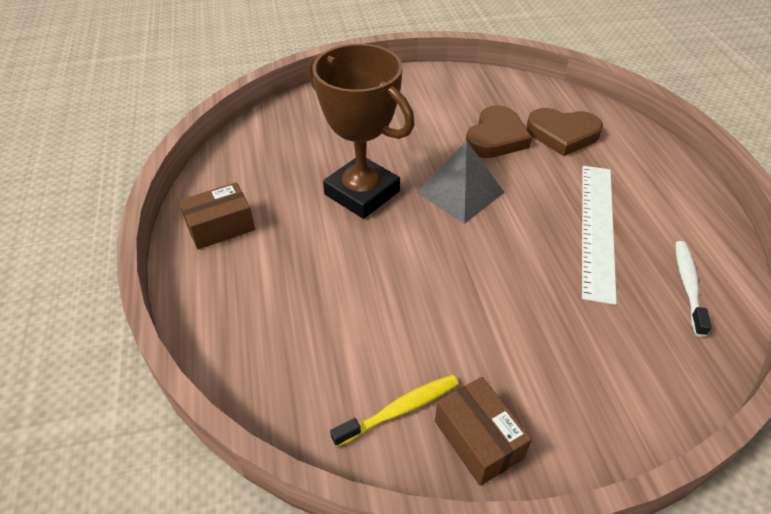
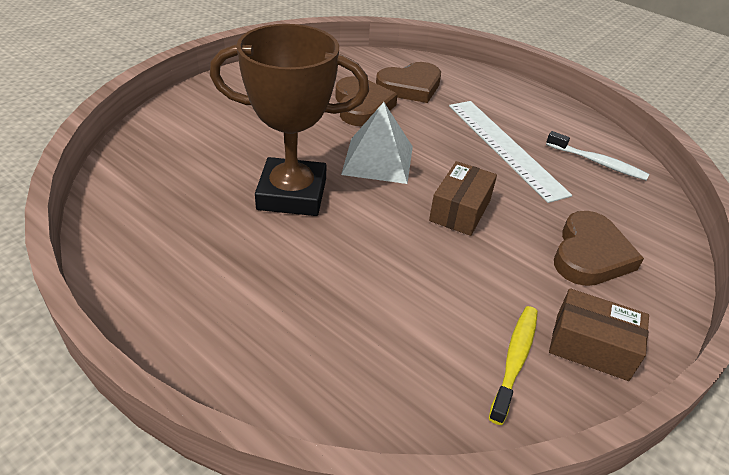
camera: 40 degrees left, 5 degrees down
brown box [179,182,255,249] -> brown box moved to [429,161,497,236]
grey pyramid [416,140,505,224] -> white pyramid [341,102,413,184]
white toothbrush [675,241,712,337] -> white toothbrush turned 150 degrees clockwise [546,131,649,180]
none -> brown heart [554,211,644,286]

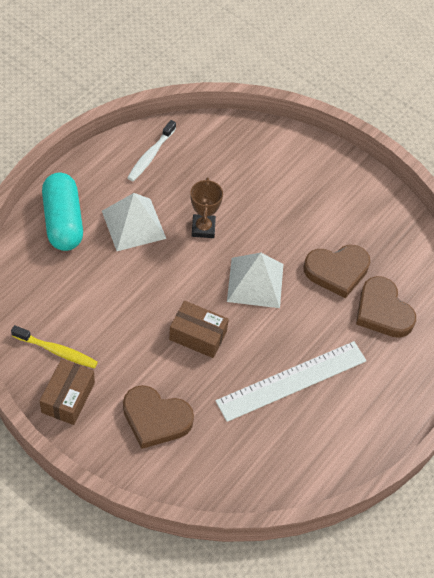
camera: 85 degrees right, 15 degrees up
brown trophy [210,24,369,216] -> brown trophy [190,178,223,238], size x0.51
white toothbrush [546,131,649,180] -> white toothbrush moved to [127,120,176,181]
none -> turquoise capsule [42,173,83,251]
none -> white pyramid [102,193,166,251]

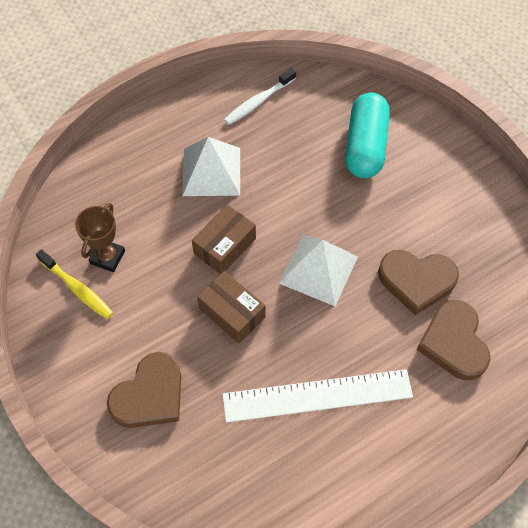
camera: 25 degrees right, 5 degrees up
brown box [40,359,95,425] -> brown box moved to [192,204,256,274]
turquoise capsule [42,173,83,251] -> turquoise capsule moved to [345,92,390,178]
brown heart [123,385,194,449] -> brown heart turned 90 degrees counterclockwise [107,352,181,428]
brown trophy [190,178,223,238] -> brown trophy moved to [75,203,125,272]

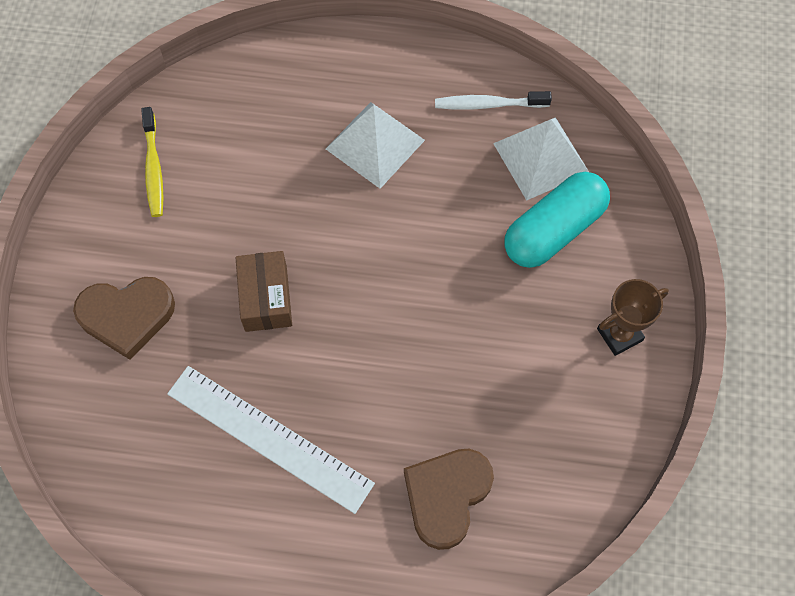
camera: 40 degrees right, 5 degrees up
brown trophy [75,203,125,272] -> brown trophy moved to [597,279,669,356]
brown box [192,204,256,274] -> none
white pyramid [279,235,358,306] -> white pyramid moved to [493,117,589,201]
brown heart [378,250,459,315] -> none

